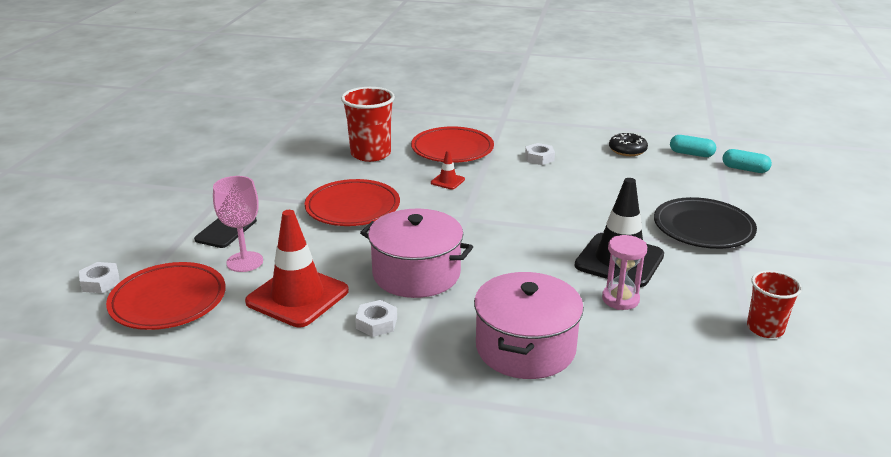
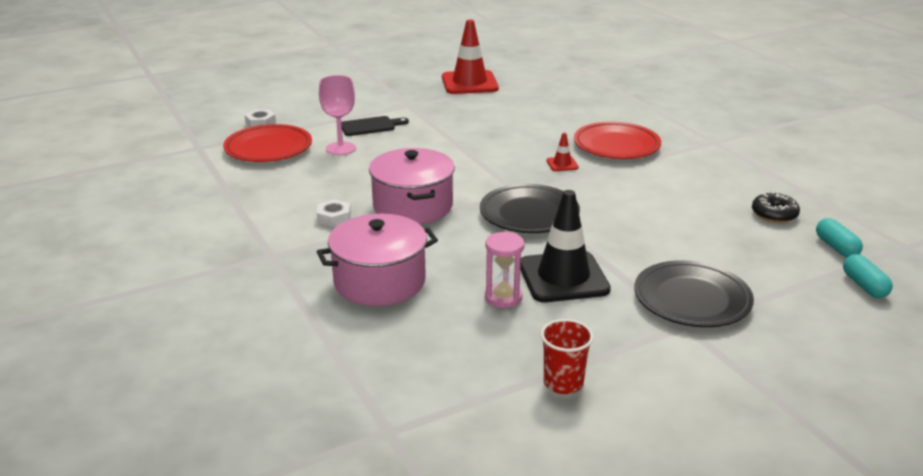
camera: 50 degrees right, 0 degrees up
red traffic cone [245,210,349,327] -> red traffic cone moved to [442,20,499,94]
red plate [305,179,400,226] -> none
red cup [341,87,395,162] -> none
white nut [525,143,555,165] -> none
none -> black plate [480,184,580,233]

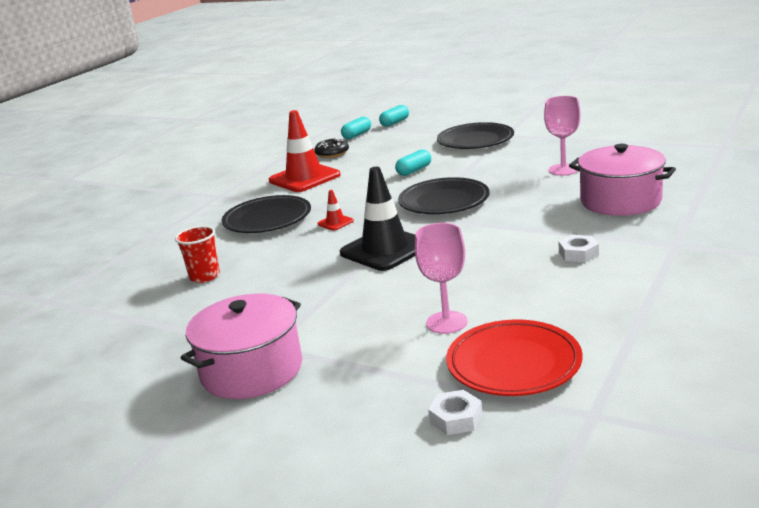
camera: 120 degrees left, 5 degrees down
black cutting board [341,116,409,136] -> none
pink pot [369,148,455,224] -> pink pot moved to [181,294,302,399]
red traffic cone [442,20,499,94] -> red traffic cone moved to [269,110,341,192]
pink hourglass [485,231,524,308] -> pink goblet [544,96,580,176]
black traffic cone [520,190,611,302] -> black traffic cone moved to [340,167,415,271]
red cup [541,319,594,394] -> red cup moved to [175,226,220,283]
red plate [574,122,661,159] -> black plate [222,195,311,233]
none -> turquoise capsule [395,150,431,176]

